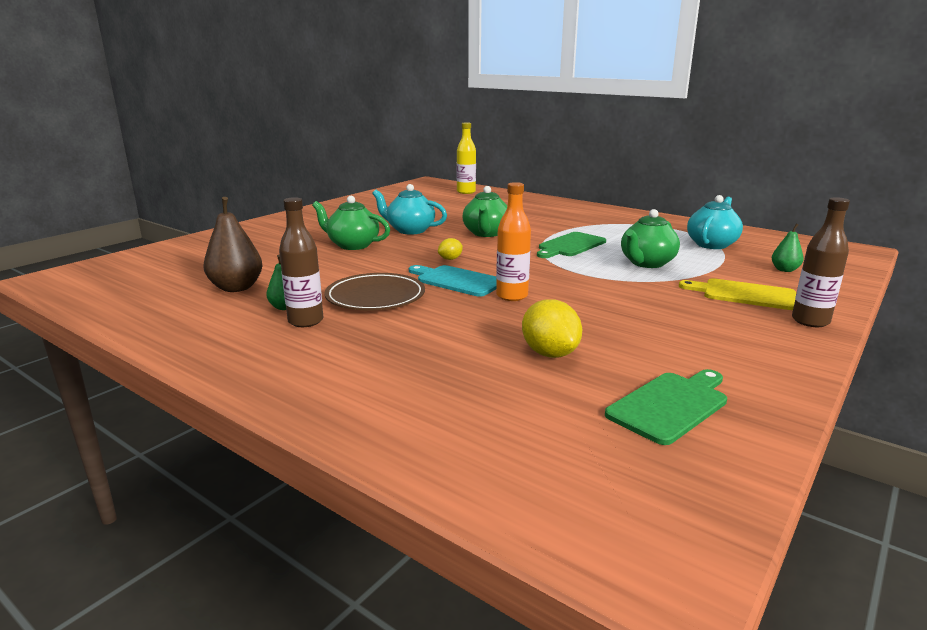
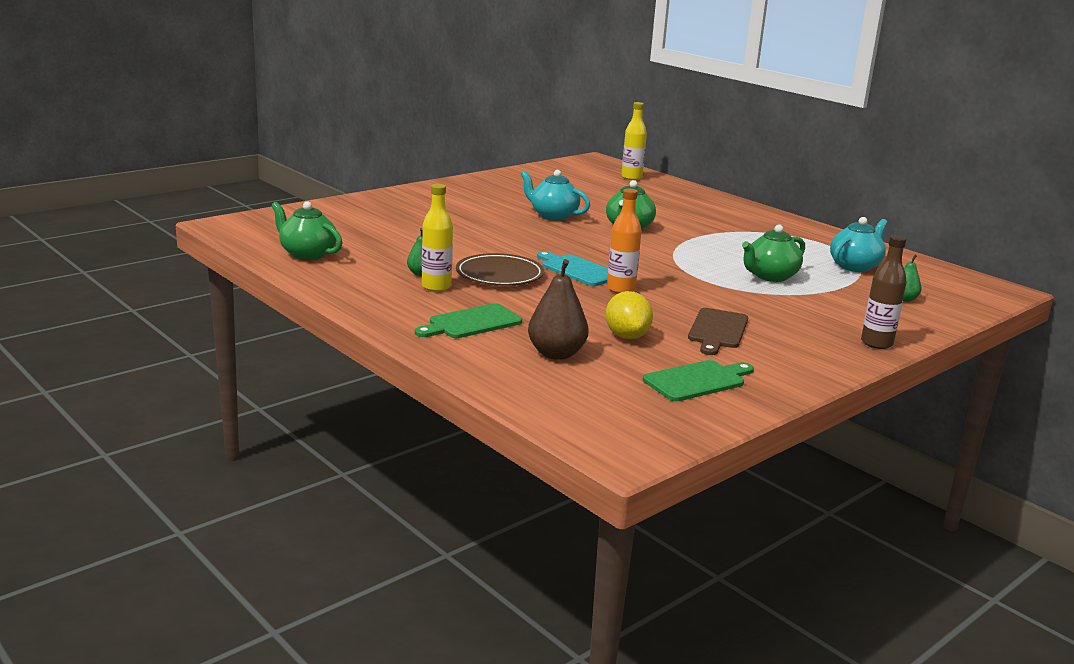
camera: 10 degrees right, 0 degrees up
brown pear [203,197,262,292] -> brown pear moved to [528,259,589,360]
brown bottle [279,197,323,327] -> yellow bottle [422,184,453,292]
green teapot [312,196,390,250] -> green teapot moved to [271,201,343,260]
yellow lemon [438,238,463,260] -> none
green cutting board [537,232,606,258] -> green cutting board moved to [415,303,522,338]
yellow cutting board [679,278,796,310] -> none
none -> brown cutting board [688,308,748,355]

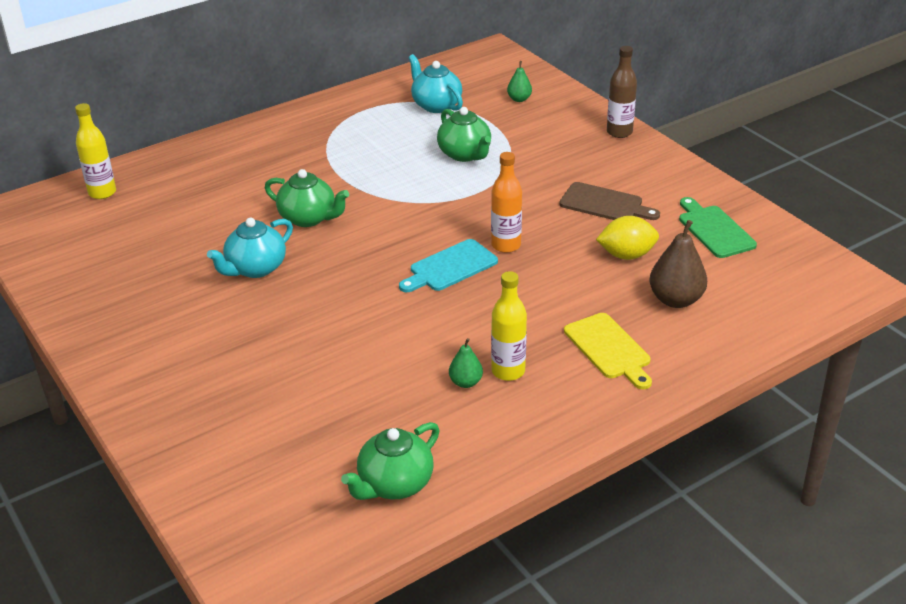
camera: 80 degrees left, 15 degrees up
green cutting board [415,303,522,338] -> yellow cutting board [564,313,652,389]
brown plate [456,253,544,286] -> none

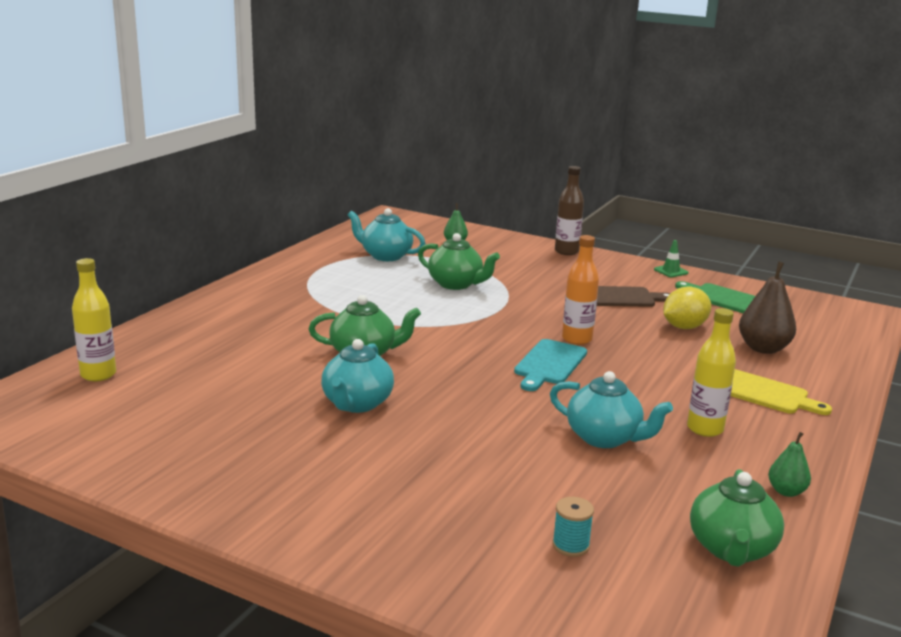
camera: 30 degrees left, 15 degrees down
green pear [449,338,483,388] -> green pear moved to [768,432,811,497]
none -> turquoise teapot [550,371,673,448]
none -> turquoise spool [552,497,594,557]
none -> green traffic cone [654,240,688,277]

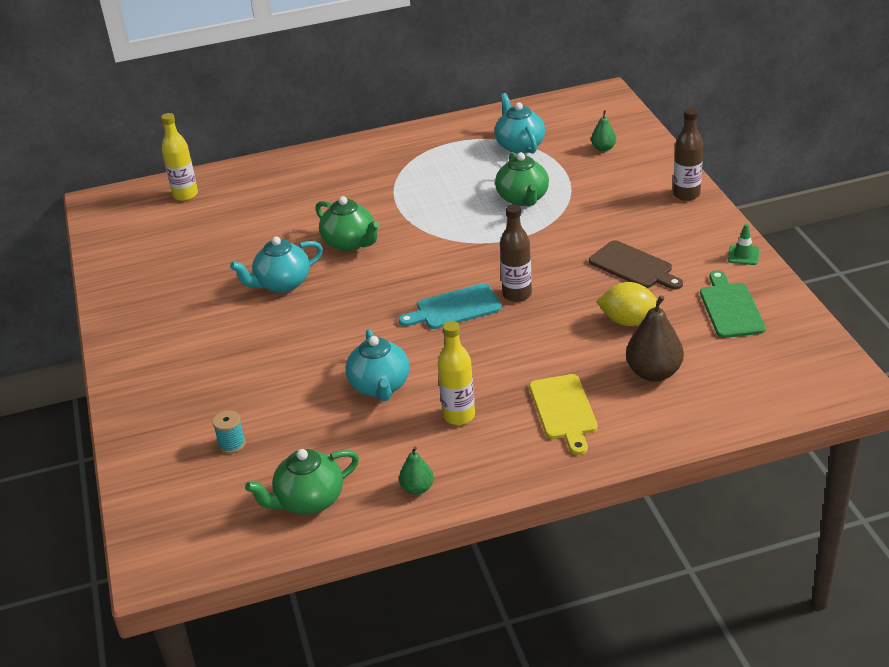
camera: 50 degrees right, 15 degrees up
orange bottle [562,235,599,345] -> brown bottle [500,204,532,302]

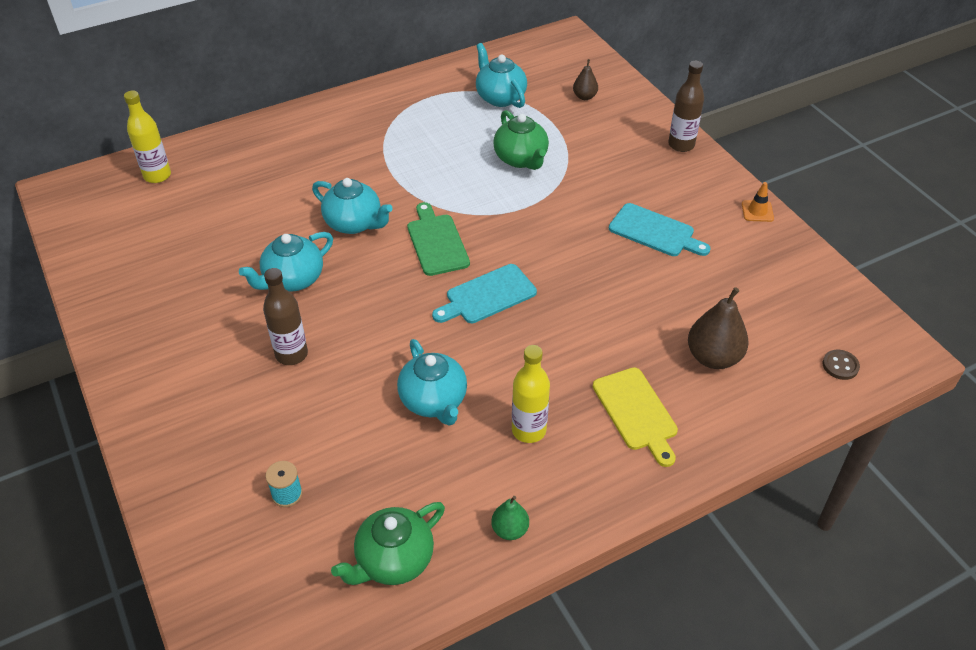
camera: 15 degrees left, 10 degrees up
green teapot [315,196,380,251] -> turquoise teapot [312,178,393,234]
brown bottle [500,204,532,302] -> brown bottle moved to [263,268,308,365]
brown cutting board [589,240,683,290] -> turquoise cutting board [609,203,711,256]
green pear [591,110,616,152] -> brown pear [573,59,598,100]
yellow lemon [596,282,661,326] -> none
green cutting board [700,271,766,338] -> green cutting board moved to [407,202,470,276]
green traffic cone [728,224,760,265] -> orange traffic cone [742,182,774,222]
none -> brown button [823,350,860,380]

